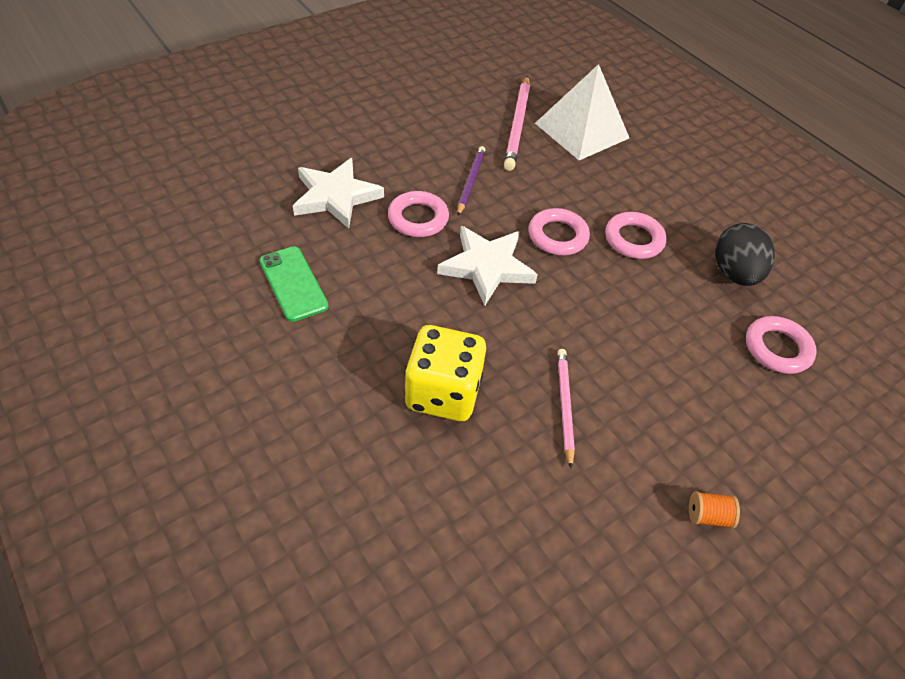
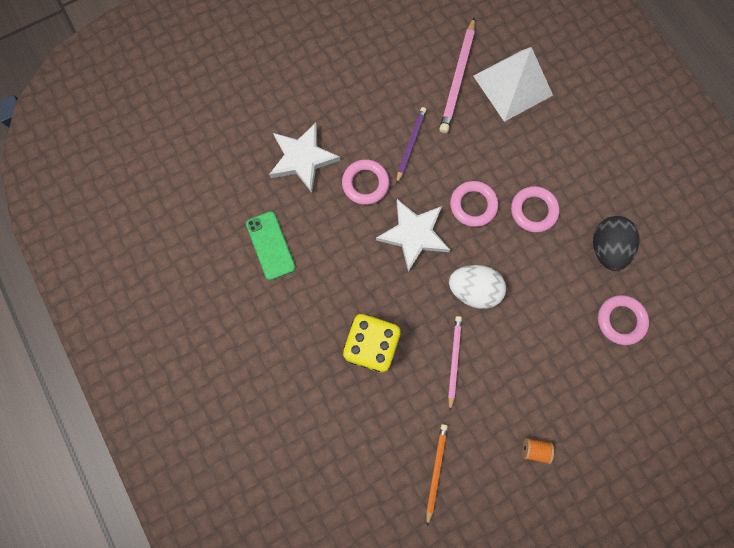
camera: 10 degrees right, 25 degrees up
none -> orange pencil [426,424,448,526]
none -> white egg [449,265,506,309]

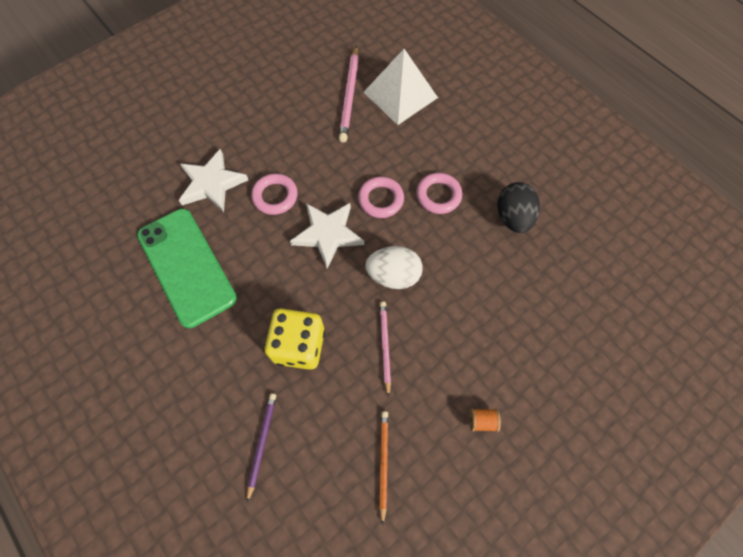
camera: 10 degrees left, 10 degrees down
green phone [246,211,296,280] -> green phone [137,209,237,328], size x1.84
purple pencil [396,107,426,184] -> purple pencil moved to [247,393,276,503]
pink ring [597,295,649,345] -> none

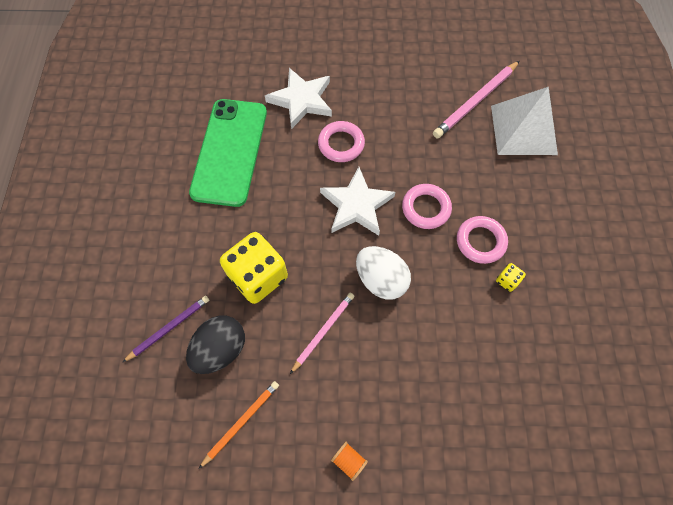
camera: 40 degrees right, 0 degrees up
black egg [497,182,540,233] -> black egg moved to [186,316,245,374]
none -> yellow dice [496,263,526,292]

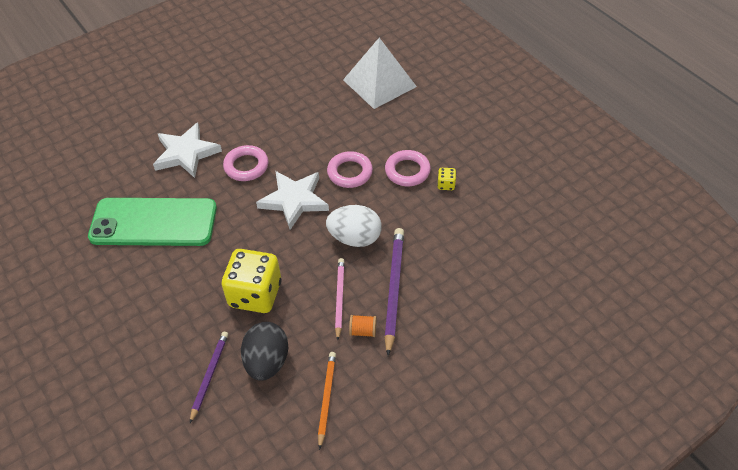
camera: 35 degrees left, 15 degrees down
green phone [189,99,267,207] -> green phone turned 60 degrees counterclockwise [88,198,217,246]
orange spool [331,442,368,481] -> orange spool moved to [349,315,377,337]
pink pencil [433,61,519,138] -> none
none -> purple pencil [384,228,404,356]

